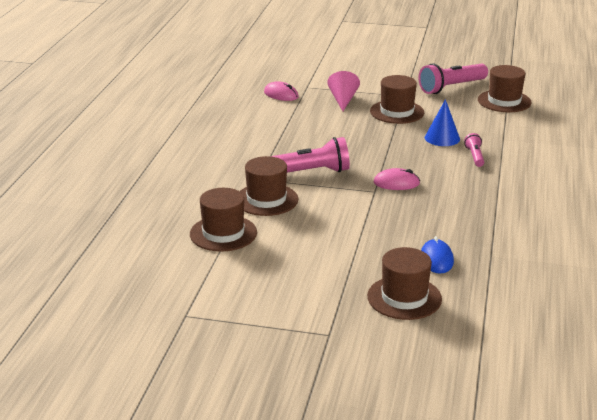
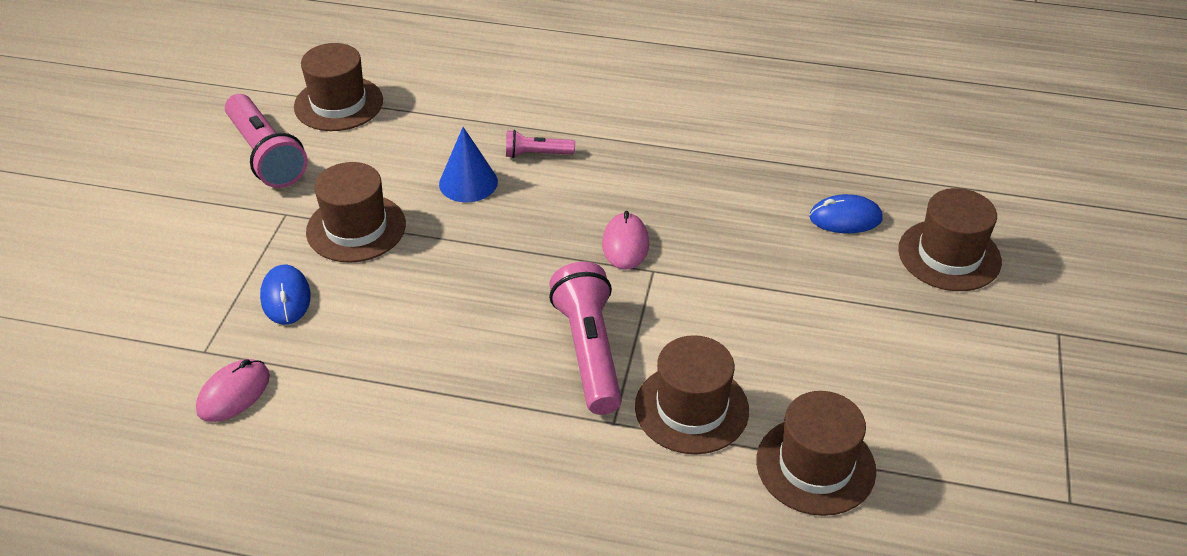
camera: 90 degrees left, 15 degrees up
pink cone [327,71,360,111] -> blue mouse [260,265,311,325]

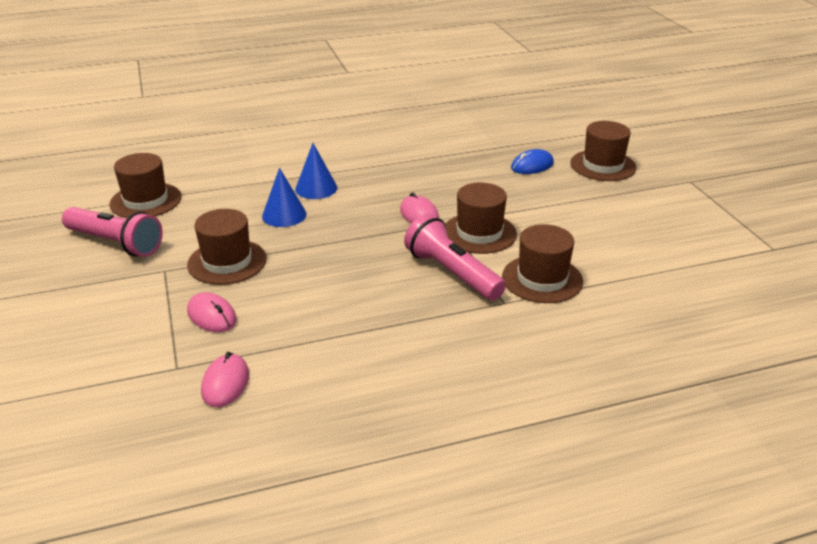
camera: 30 degrees left, 10 degrees down
blue mouse [260,265,311,325] -> pink mouse [187,292,237,332]
pink flashlight [506,130,575,158] -> blue cone [295,143,337,199]
brown hat [756,391,876,516] -> brown hat moved to [445,182,517,254]

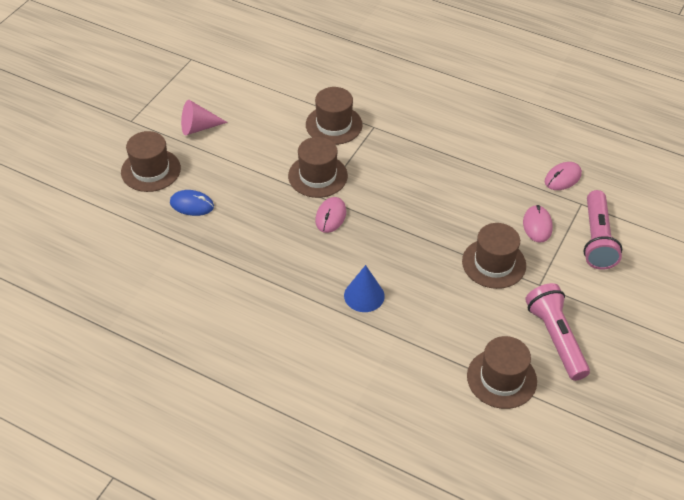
camera: 135 degrees left, 15 degrees up
blue cone [262,168,307,227] -> none
pink flashlight [404,214,506,301] -> pink flashlight moved to [583,190,622,270]
none -> pink cone [181,100,228,135]

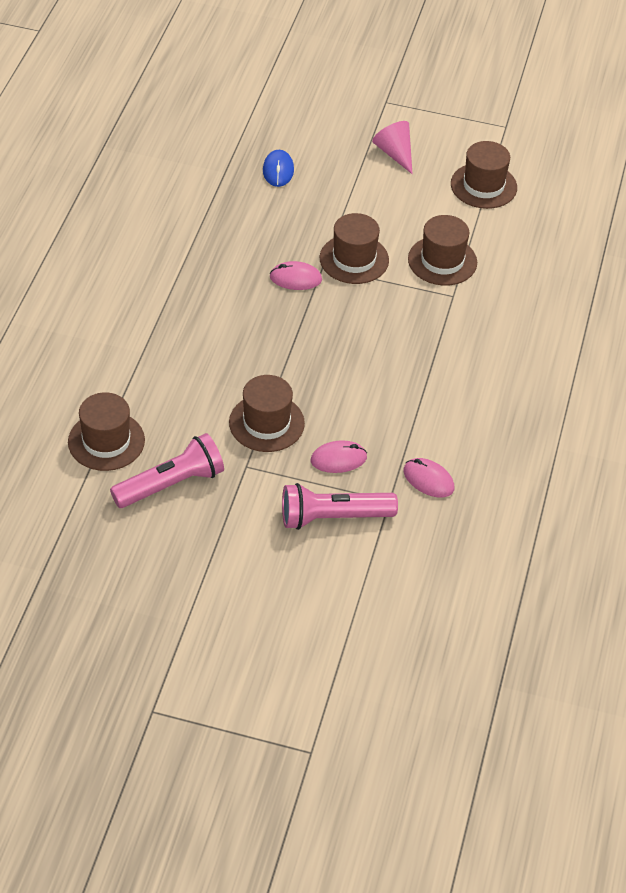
camera: 75 degrees right, 0 degrees up
brown hat [121,131,181,192] -> brown hat moved to [451,141,517,209]
blue cone [344,265,385,312] -> none

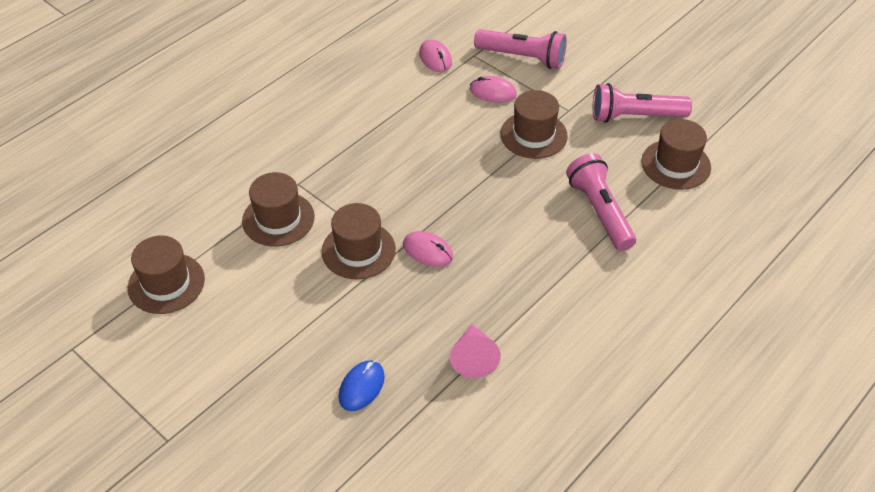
camera: 150 degrees left, 0 degrees up
pink cone [372,121,413,174] -> pink cone moved to [450,324,501,378]
none -> pink flashlight [566,153,636,251]

